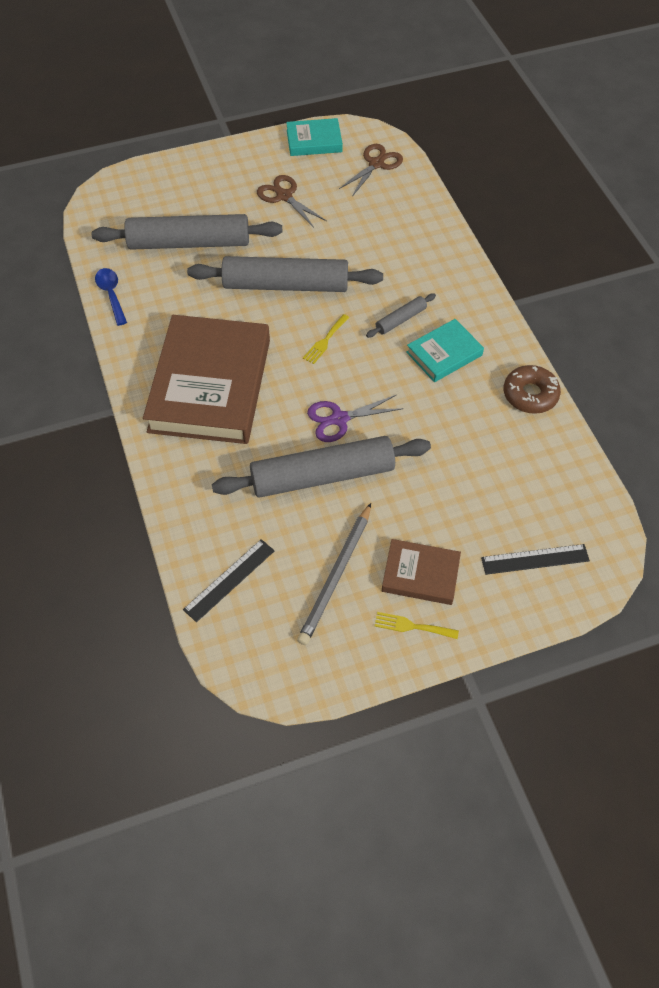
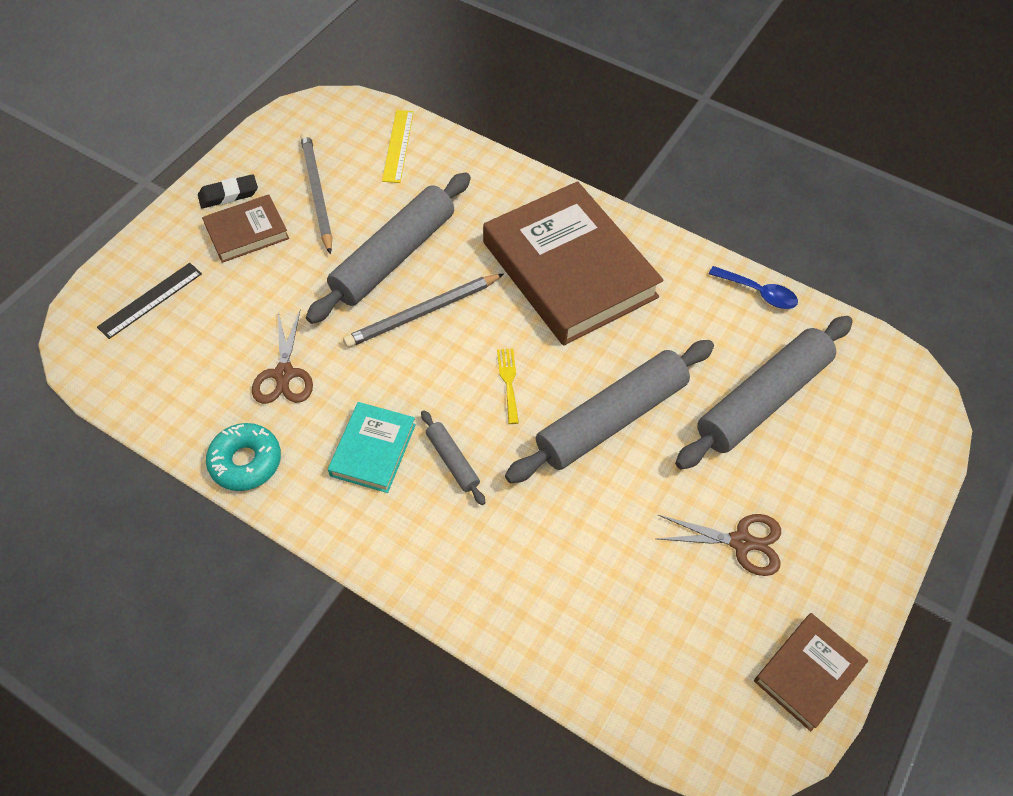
camera: 140 degrees right, 0 degrees up
black ruler [183,539,274,622] -> yellow ruler [382,110,414,183]
turquoise book [286,118,343,156] -> brown book [754,613,868,731]
purple scissors [307,395,404,442] -> grey pencil [343,274,504,348]
brown scissors [339,144,403,197] -> brown scissors moved to [252,311,313,404]
grey rolling pin [366,293,436,338] -> grey rolling pin turned 45 degrees counterclockwise [421,410,485,505]
yellow fork [375,612,459,639] -> black eraser [198,174,258,208]
brown donut [504,365,561,414] -> turquoise donut [206,423,281,491]

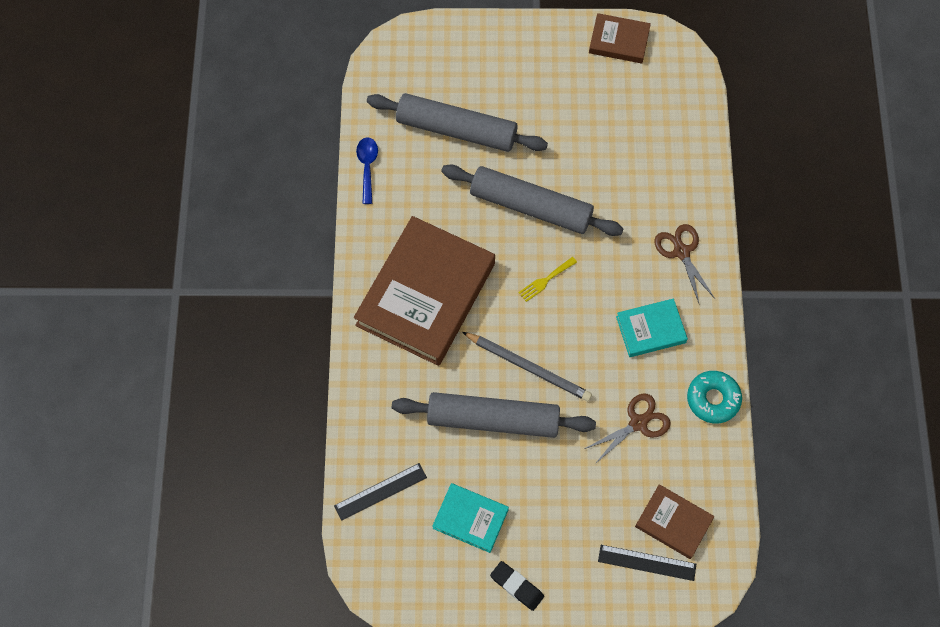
camera: 120 degrees left, 10 degrees up
brown book [202,194,289,263] -> brown book moved to [635,484,714,559]
grey pencil [300,132,332,255] -> turquoise book [432,483,509,553]
yellow ruler [382,110,414,183] -> black ruler [334,463,427,521]
grey rolling pin [421,410,485,505] -> none
brown scissors [657,514,781,576] -> brown scissors moved to [654,224,715,303]

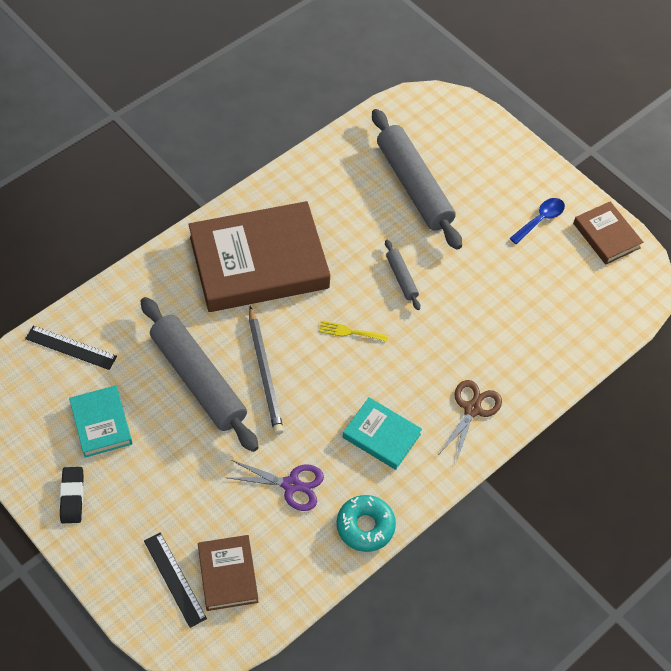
camera: 45 degrees right, 10 degrees down
blue spoon [356,137,378,204] -> blue spoon moved to [509,198,565,244]
grey rolling pin [441,164,623,236] -> grey rolling pin [385,240,420,310], size x0.45
brown scissors [584,393,671,464] -> purple scissors [228,460,324,511]

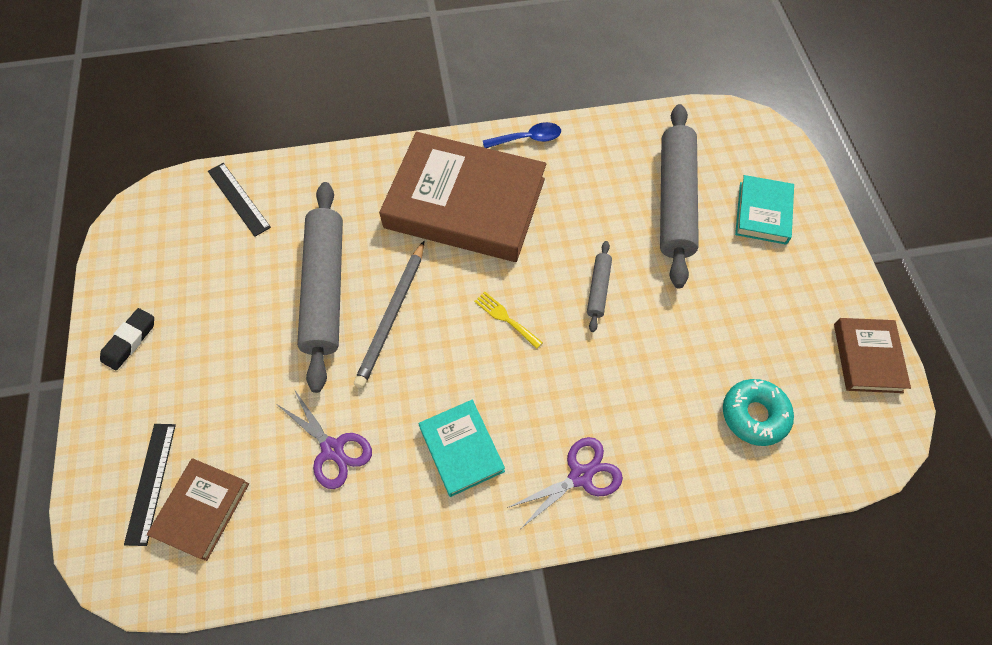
camera: 35 degrees right, 5 degrees up
turquoise book [69,385,133,457] -> turquoise book moved to [735,175,794,245]
turquoise donut [337,495,396,552] -> turquoise donut moved to [723,379,794,446]
brown scissors [439,380,502,462] -> purple scissors [507,437,623,528]
blue spoon [509,198,565,244] -> blue spoon moved to [483,122,561,148]

